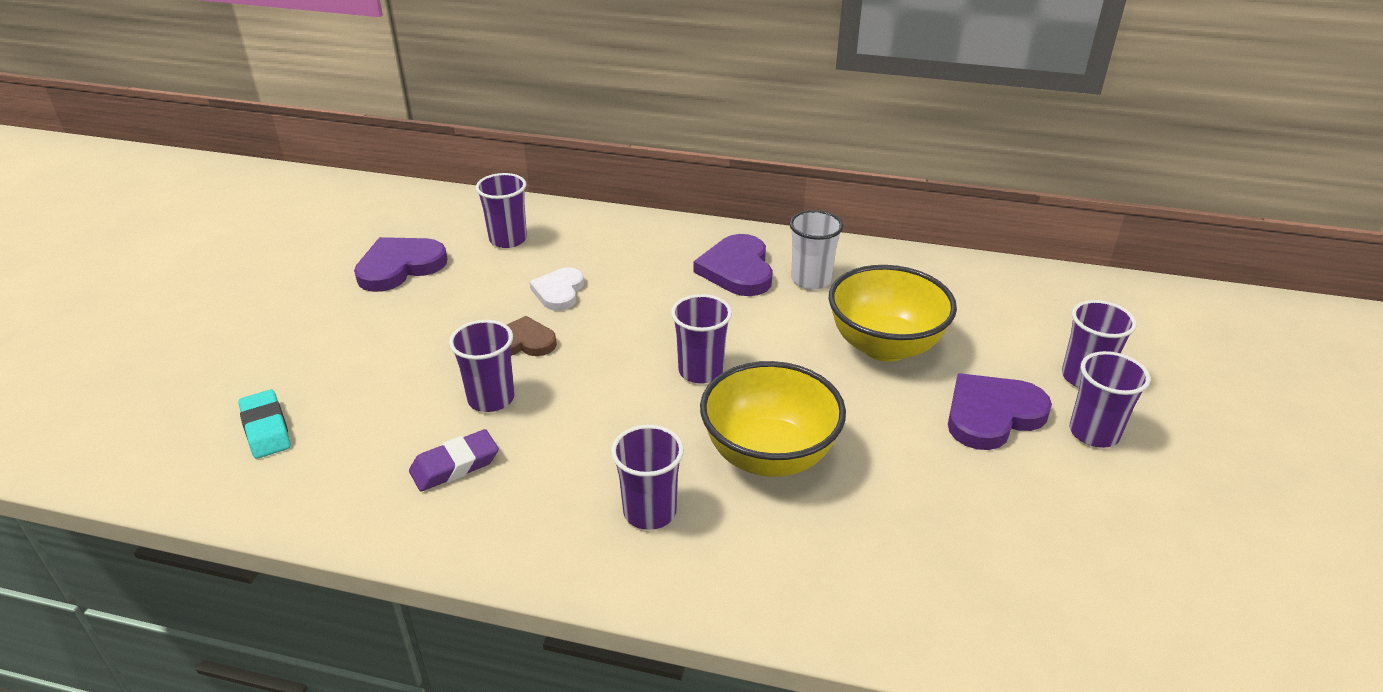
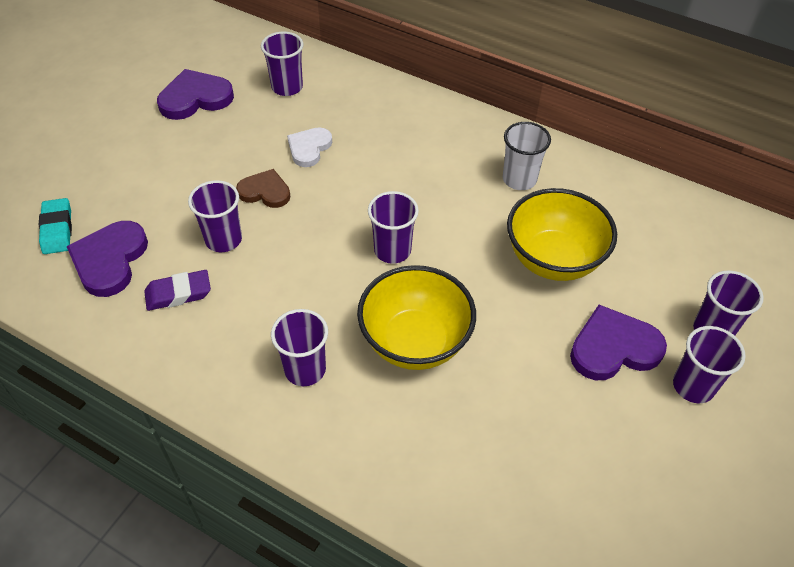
camera: 15 degrees right, 15 degrees up
purple heart [694,234,773,296] -> purple heart moved to [66,221,148,297]

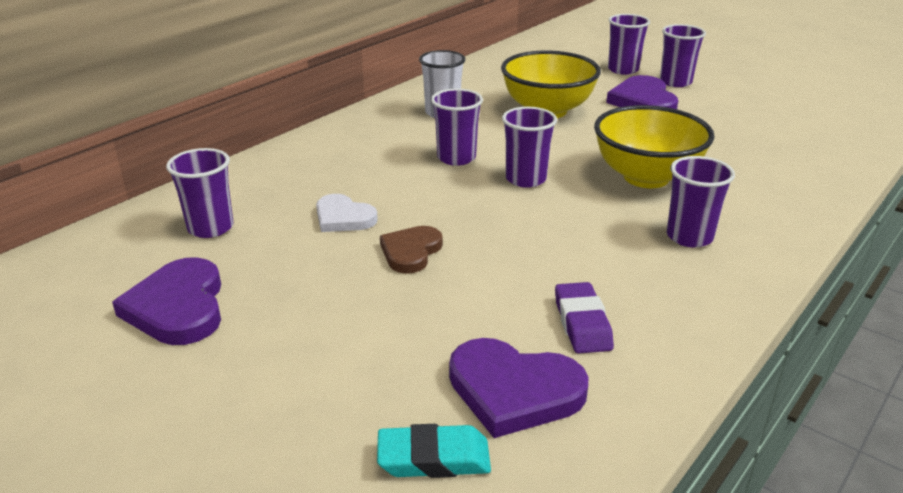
camera: 80 degrees left, 20 degrees down
purple cup [188,180,242,252] -> purple cup moved to [431,88,483,166]

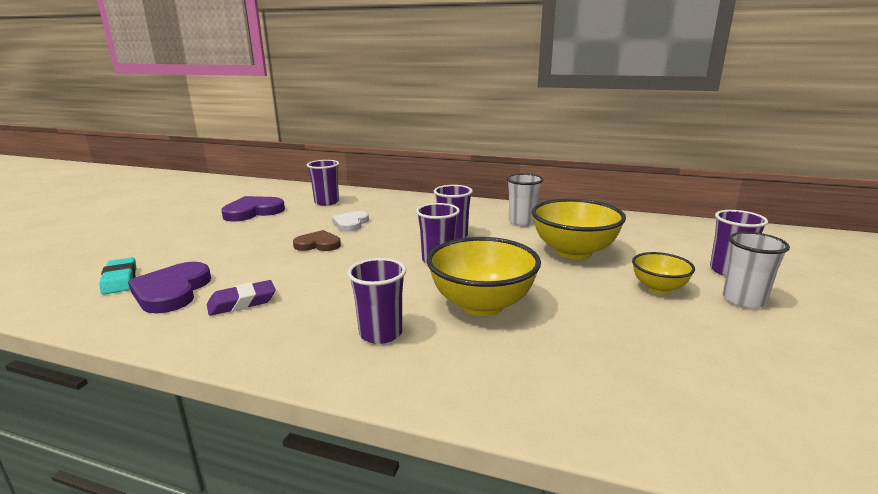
camera: 70 degrees right, 10 degrees down
purple heart [606,75,678,109] -> yellow bowl [632,252,695,294]
purple cup [660,24,706,87] -> white cup [723,232,790,308]

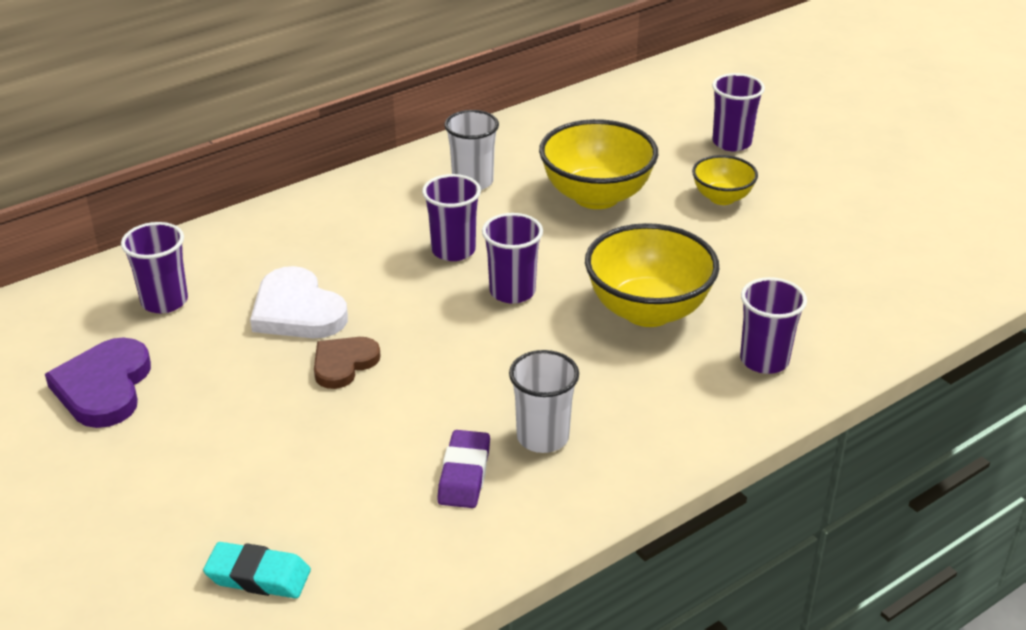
camera: 55 degrees left, 15 degrees up
purple heart [128,262,211,314] -> none
white heart [332,211,369,232] -> white heart [250,266,348,338], size x1.52
purple cup [347,258,406,344] -> purple cup moved to [740,277,807,374]
white cup [723,232,790,308] -> white cup moved to [509,350,579,453]

